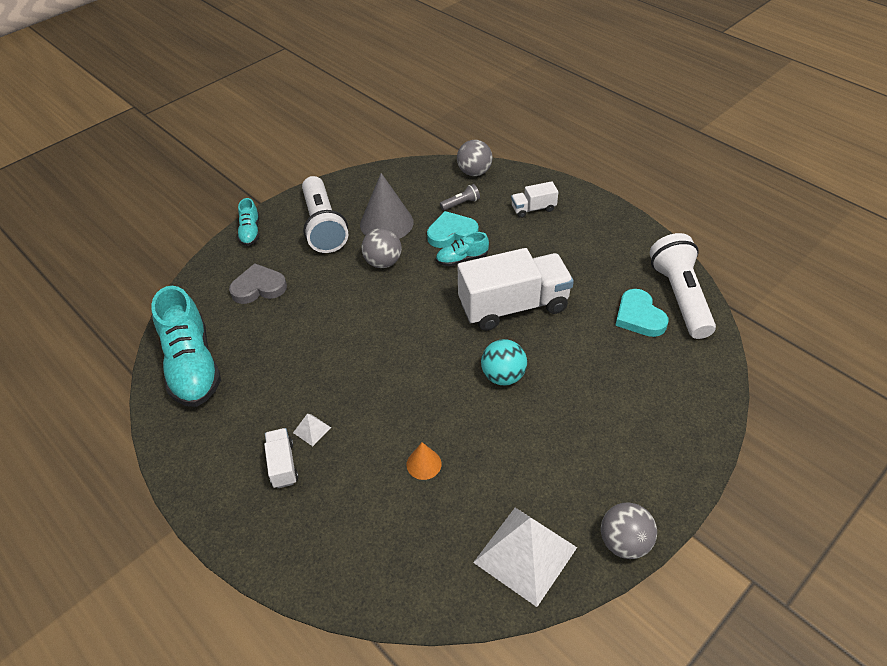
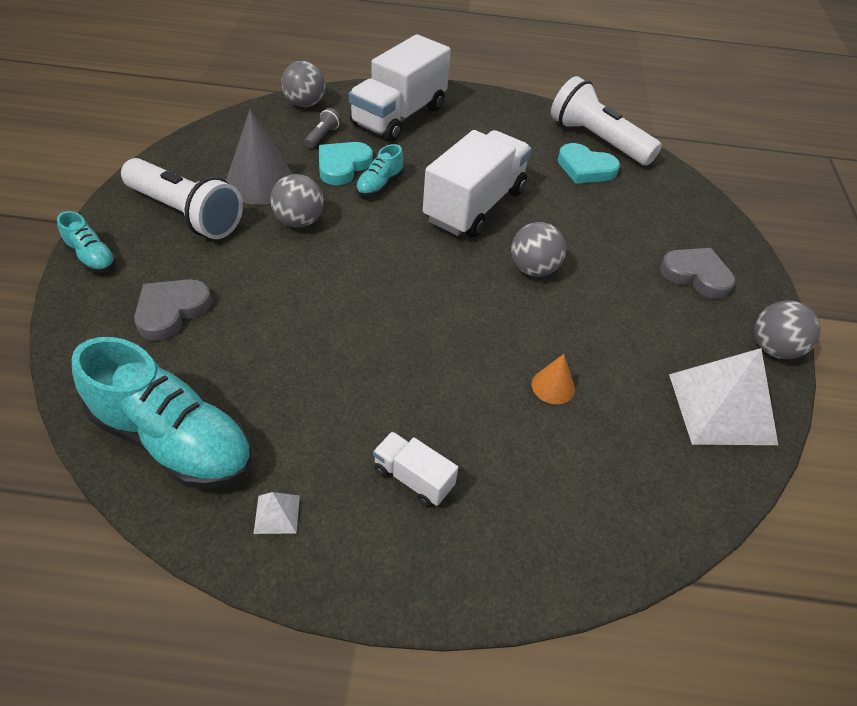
camera: 45 degrees left, 0 degrees up
white pyramid [293,414,331,446] -> white pyramid moved to [254,492,300,534]
turquoise ball [481,339,527,385] -> grey ball [511,222,566,277]
white truck [511,181,558,218] -> white truck [349,34,451,142], size x2.16
none -> grey heart [660,248,735,299]

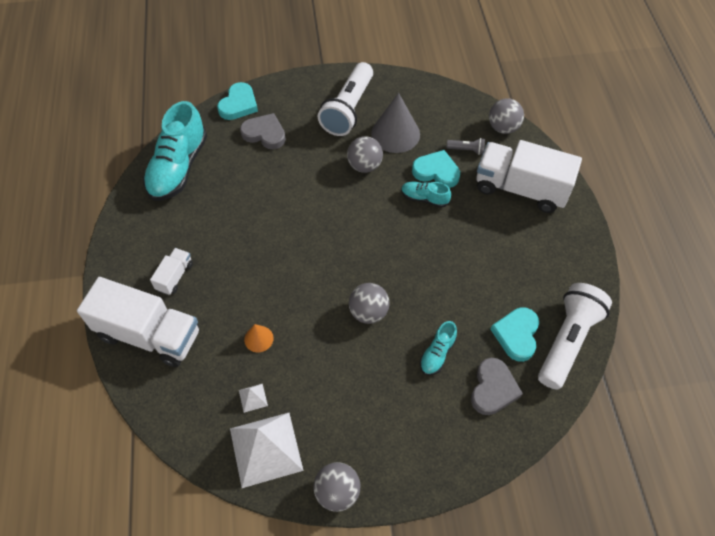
camera: 80 degrees right, 10 degrees up
turquoise shoe [57,211,116,273] -> turquoise shoe moved to [420,321,457,375]
white pyramid [254,492,300,534] -> white pyramid moved to [239,384,268,413]
white truck [423,130,532,238] -> white truck moved to [77,277,199,367]
grey heart [660,248,735,299] -> grey heart moved to [471,358,523,415]
none -> turquoise heart [217,82,258,120]

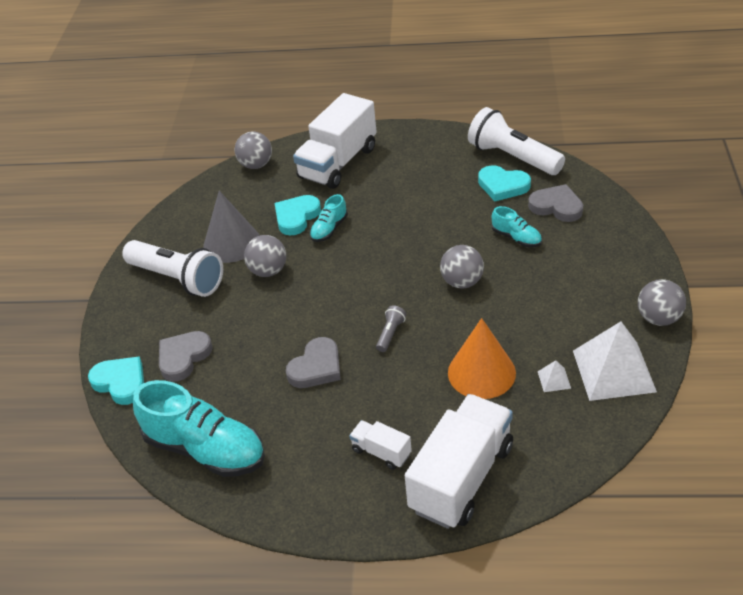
camera: 75 degrees left, 15 degrees down
orange cone [244,324,273,352] -> orange cone [448,318,516,399], size x2.01
grey flashlight [447,138,485,155] -> grey flashlight moved to [376,305,406,352]
none -> grey heart [286,337,341,388]

